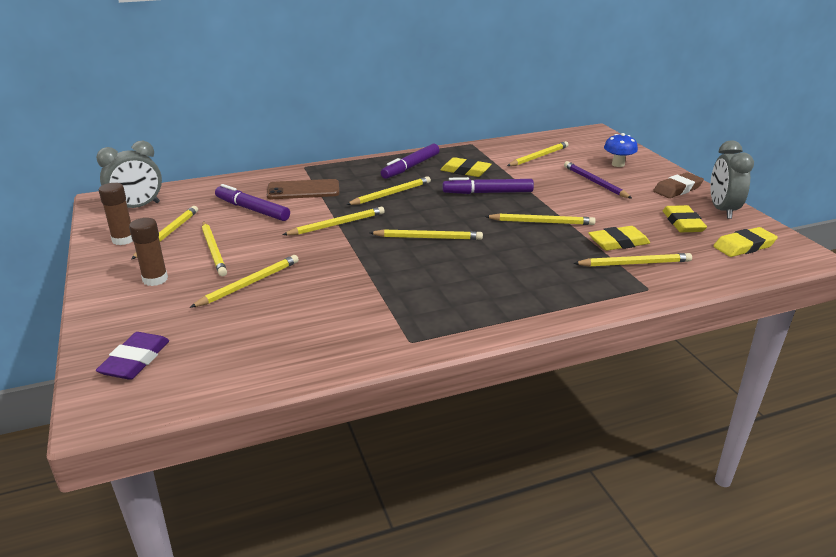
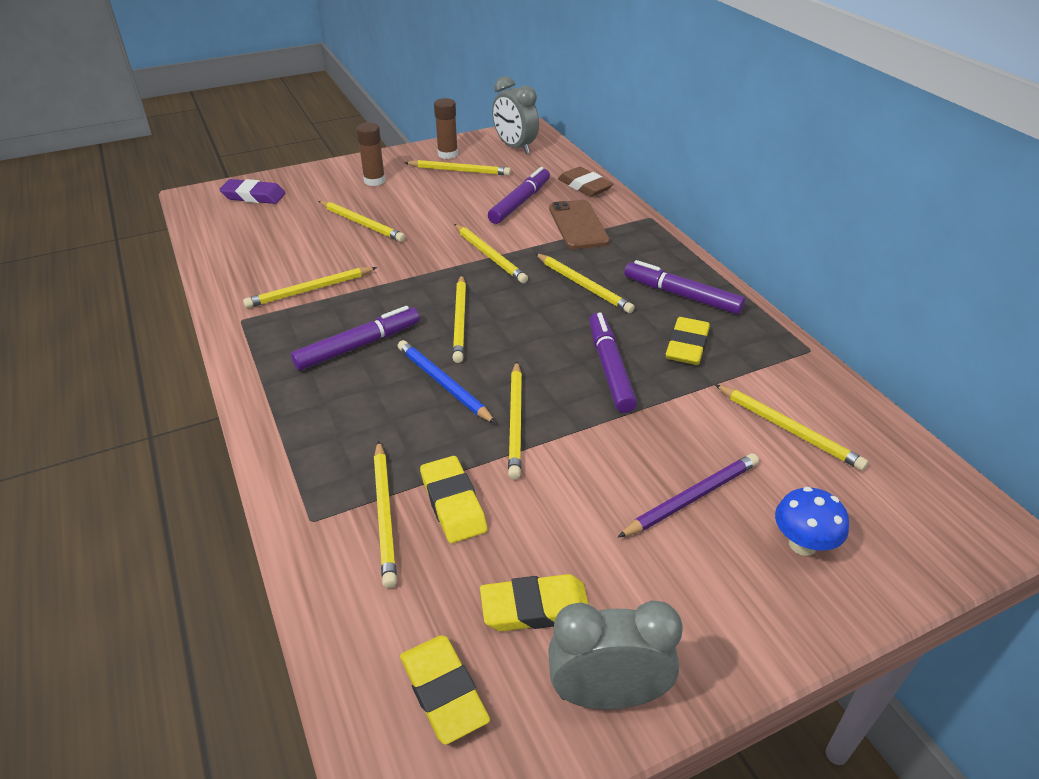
camera: 85 degrees right, 10 degrees up
yellow pencil [202,221,227,276] -> yellow pencil moved to [243,267,377,308]
brown eraser [653,172,704,198] -> brown eraser moved to [558,167,613,197]
none -> purple marker [291,306,420,370]
none -> blue pencil [398,340,496,424]

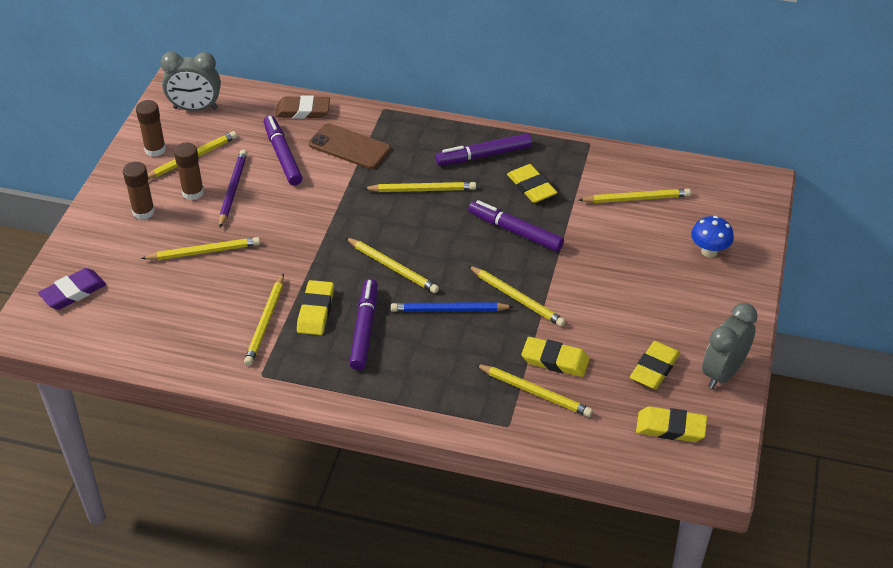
camera: 50 degrees left, 5 degrees up
yellow pencil [454,224,528,283] -> none
purple pencil [617,453,759,538] -> purple pencil moved to [219,150,247,228]
none -> brown glue stick [174,143,204,200]
none -> yellow eraser [297,280,334,335]

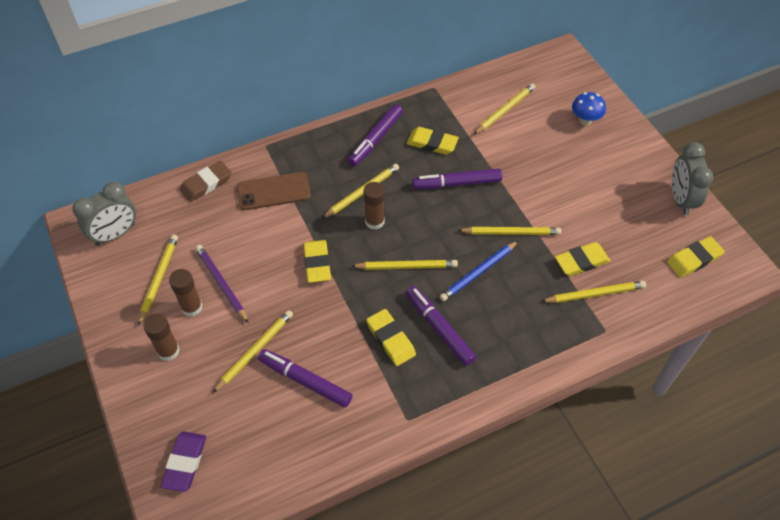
camera: 40 degrees left, 10 degrees up
brown glue stick [136,100,166,157] -> brown glue stick moved to [363,182,385,230]
yellow pencil [244,273,284,366] -> none
purple marker [264,115,303,186] -> purple marker moved to [258,349,352,408]
yellow eraser [630,341,680,389] -> yellow eraser moved to [303,240,331,283]

